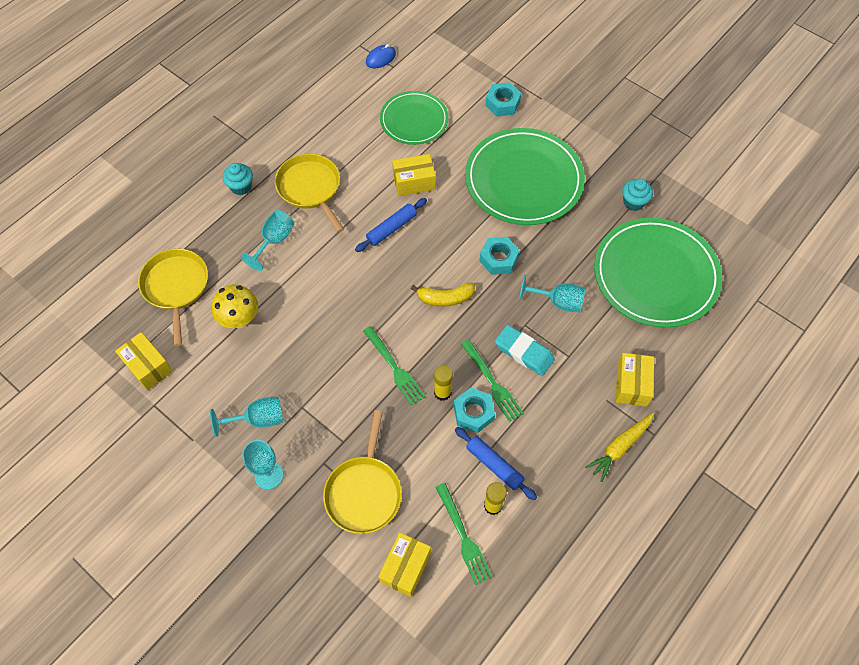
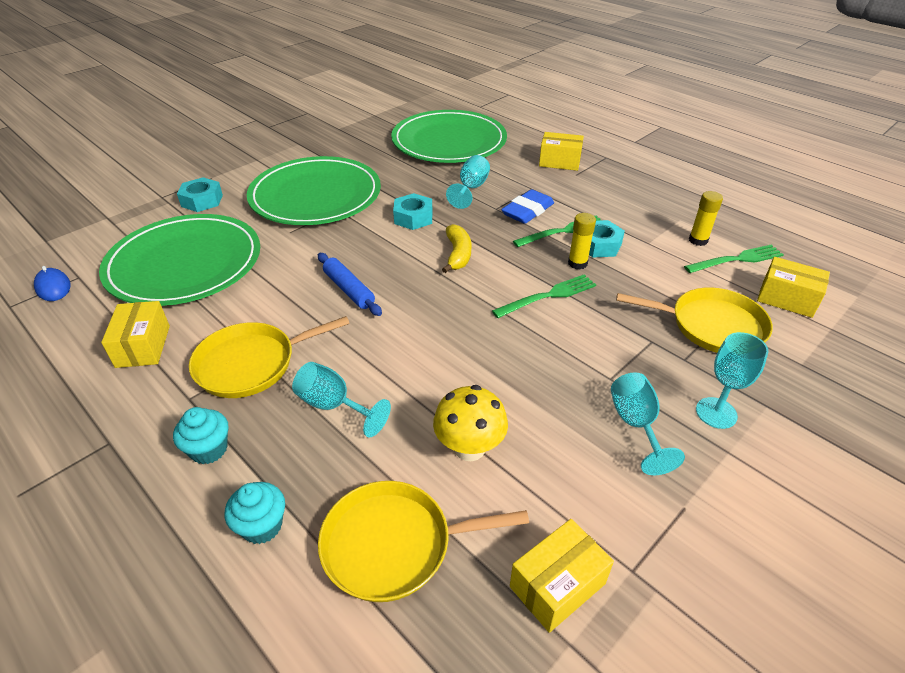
camera: 85 degrees left, 20 degrees down
green plate [380,91,449,145] -> green plate [99,214,260,306], size x1.66
yellow box [392,154,436,196] -> yellow box moved to [101,301,170,368]
blue rolling pin [455,427,537,500] -> none
turquoise eraser [495,325,555,376] -> blue eraser [501,189,554,224]
yellow carrot [585,413,654,482] -> none
turquoise cupcake [622,179,653,211] -> turquoise cupcake moved to [225,482,285,544]

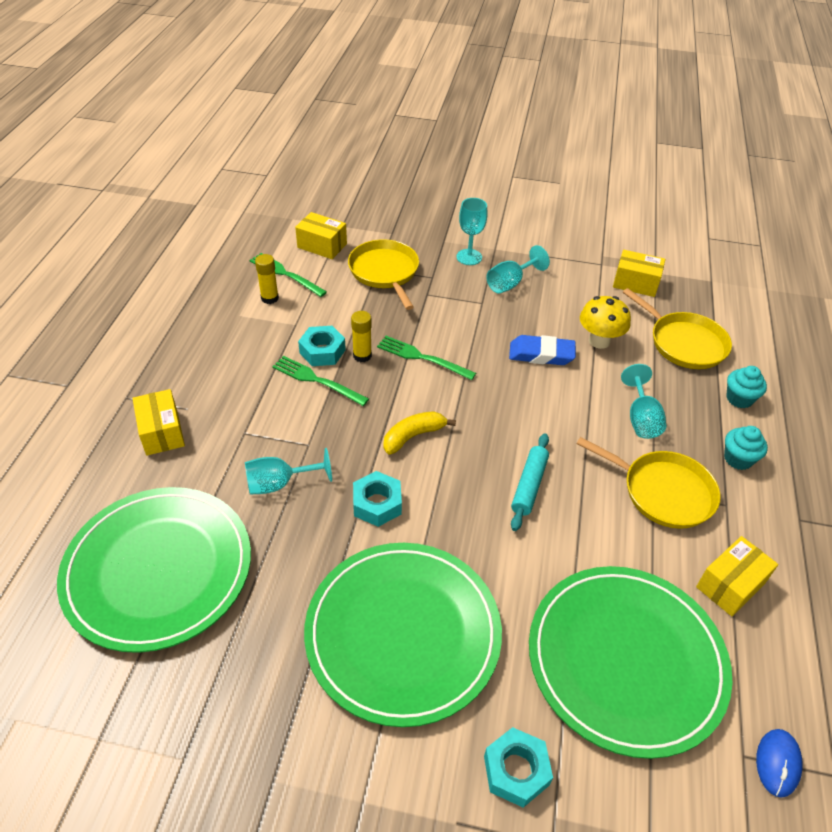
camera: 125 degrees left, 5 degrees up
blue rolling pin [318,253,382,316] -> turquoise rolling pin [511,433,549,531]
blue eraser [501,189,554,224] -> blue eraser moved to [509,335,576,365]
yellow box [757,257,830,318] -> yellow box turned 60 degrees counterclockwise [295,212,347,259]

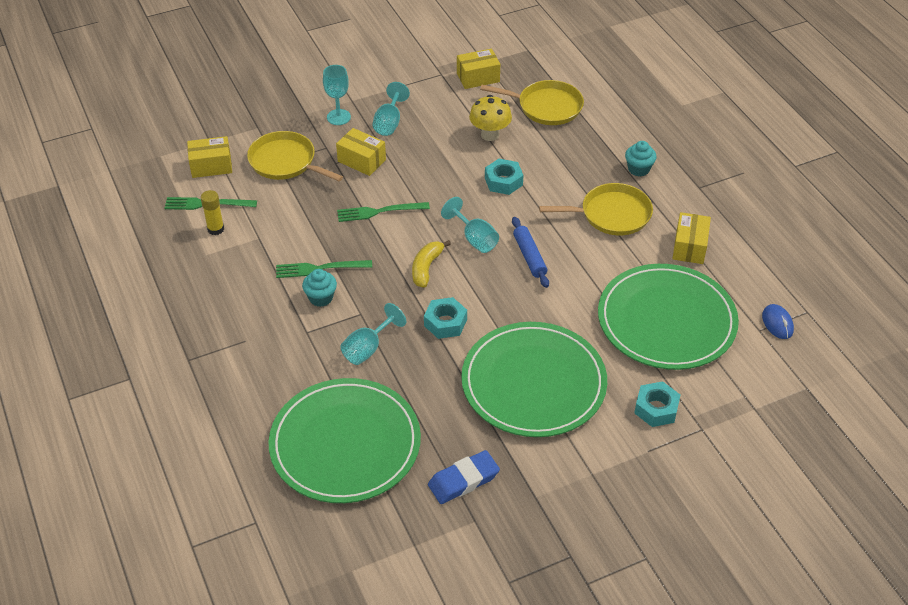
camera: 35 degrees left, 0 degrees up
yellow box [132,389,185,456] -> yellow box moved to [336,128,386,176]
turquoise nut [298,326,346,366] -> turquoise nut moved to [485,159,523,195]
yellow glue stick [351,311,372,362] -> none
blue eraser [509,335,576,365] -> blue eraser moved to [428,450,500,504]
turquoise rolling pin [511,433,549,531] -> blue rolling pin [512,217,549,288]
turquoise goblet [621,364,666,439] -> turquoise goblet moved to [441,197,499,253]
turquoise cupcake [726,366,767,408] -> turquoise cupcake moved to [302,269,337,307]

